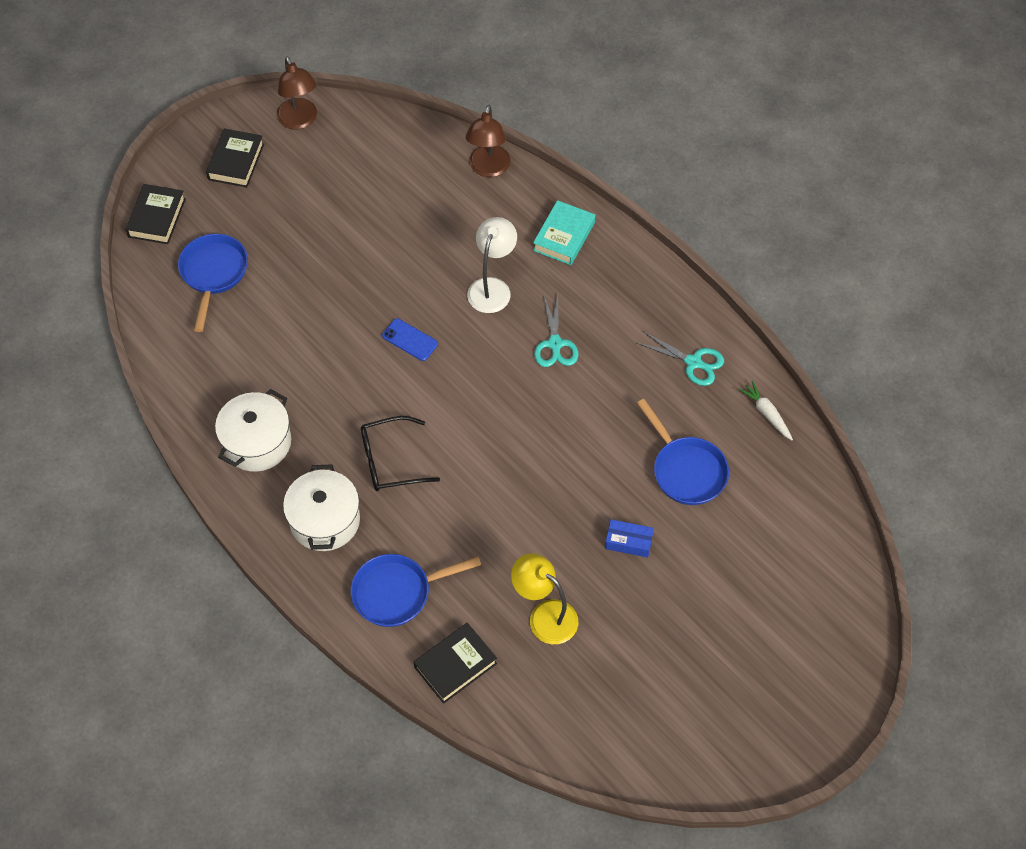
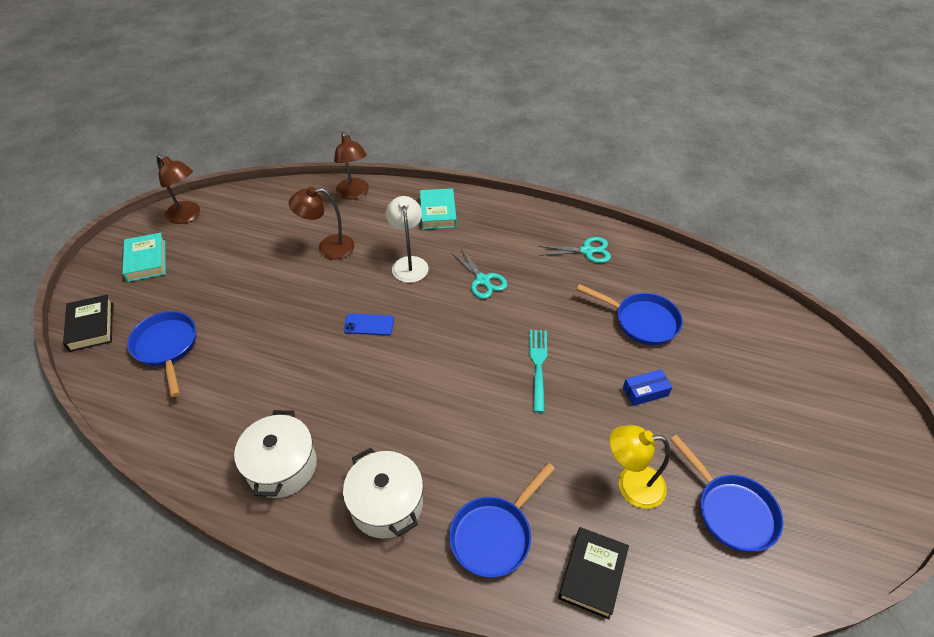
camera: 30 degrees left, 10 degrees down
black book [206,128,264,187] -> turquoise book [122,233,166,282]
black glasses [361,416,440,491] -> none
white carrot [738,381,793,440] -> none
none -> brown lamp [289,187,355,260]
none -> turquoise fork [529,330,547,413]
none -> blue pan [670,435,784,552]

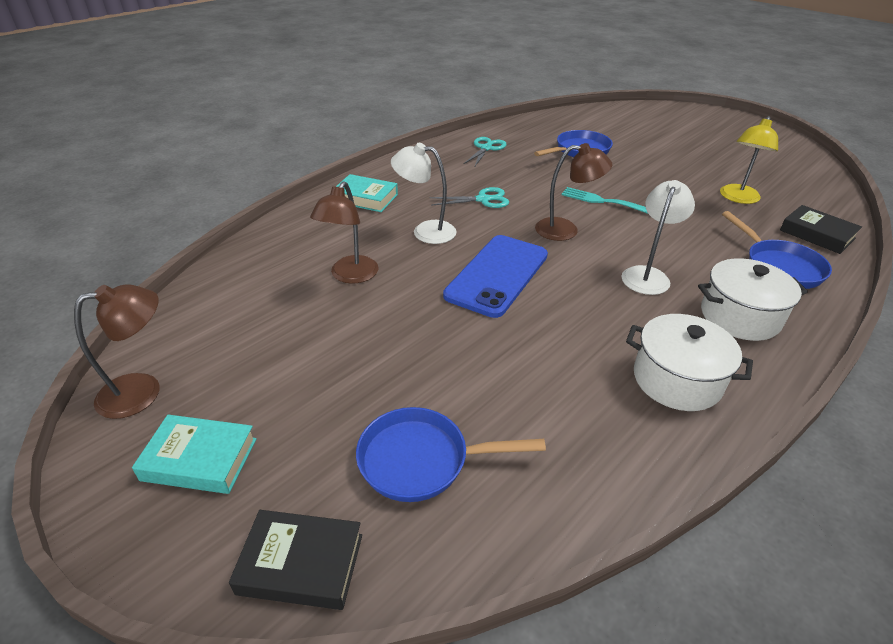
camera: 65 degrees left, 10 degrees down
brown lamp [334,132,369,200] -> brown lamp moved to [535,143,612,241]
blue phone [344,313,394,336] -> blue phone [443,235,548,318], size x2.18
blue box [623,369,672,406] -> none
blue pan [670,435,784,552] -> none
none -> white lamp [621,180,695,295]

